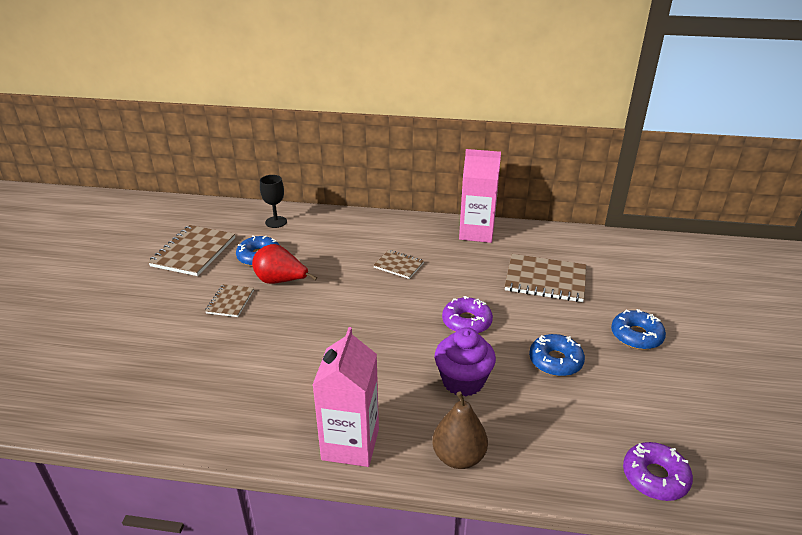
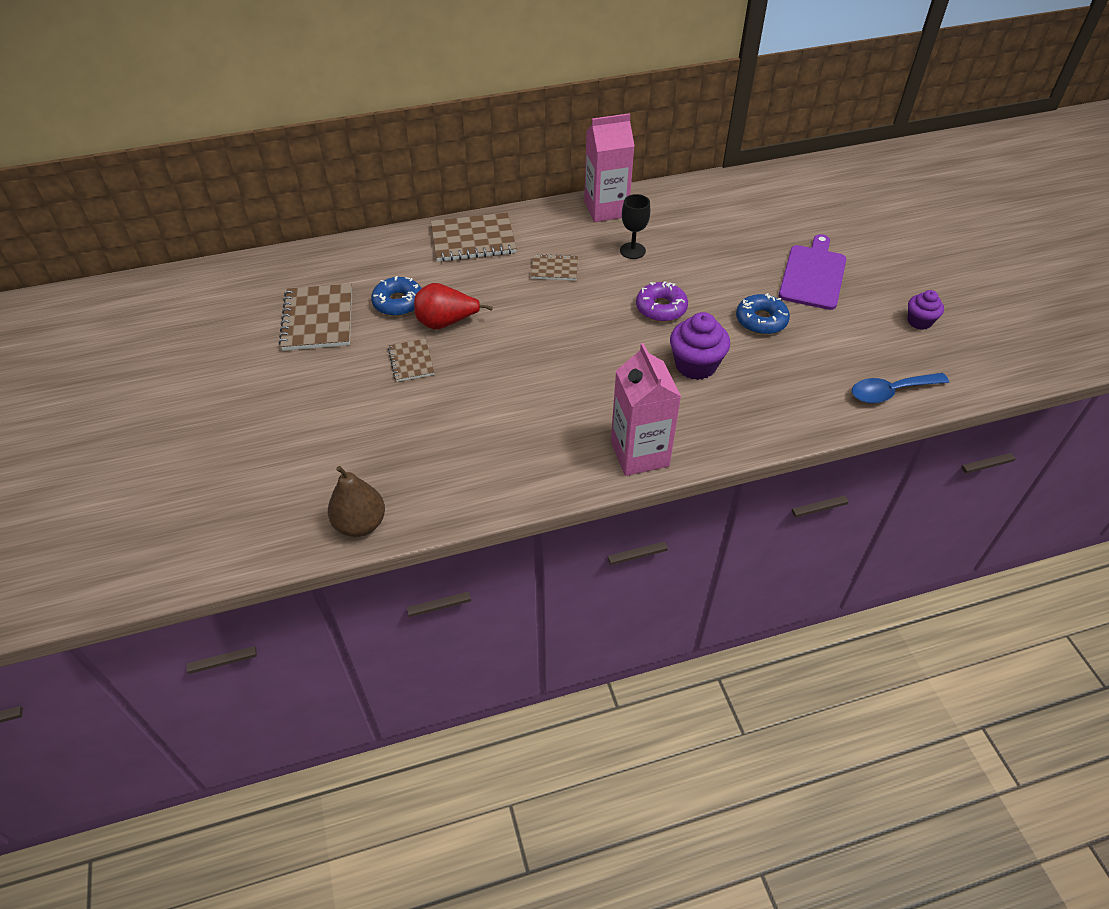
camera: 25 degrees left, 15 degrees up
black goblet [260,175,287,228] -> black goblet moved to [620,194,650,259]
brown pear [432,391,488,469] -> brown pear moved to [328,466,385,537]
brown notebook [505,254,586,302] -> brown notebook moved to [431,213,517,262]
blue donut [611,309,666,350] -> purple cutting board [779,234,846,310]
purple donut [623,442,693,501] -> blue spoon [852,373,949,403]
none -> purple cupcake [908,290,944,330]

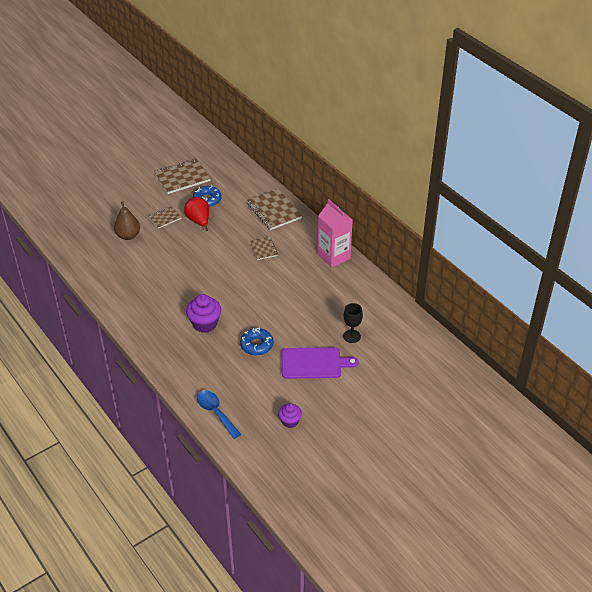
camera: 70 degrees right, 5 degrees down
brown pear [328,466,385,537] -> brown pear moved to [114,202,140,240]
pink carton [611,343,681,476] -> none
black goblet [620,194,650,259] -> black goblet moved to [343,303,363,343]
purple donut [636,281,688,322] -> none

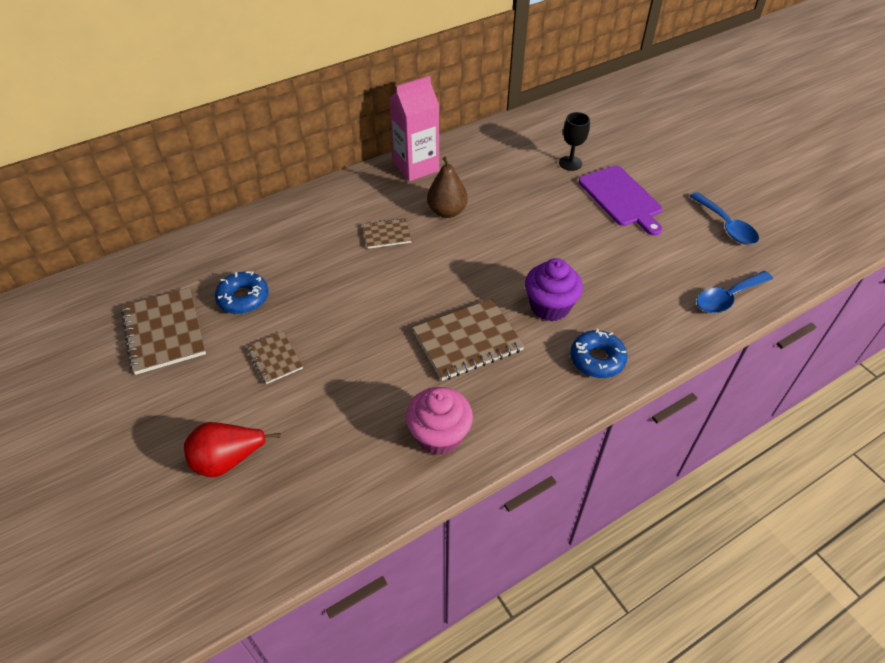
camera: 85 degrees left, 5 degrees up
brown pear [114,202,140,240] -> brown pear moved to [427,157,468,218]
red pear [184,197,209,231] -> red pear moved to [184,422,281,477]
blue donut [240,328,274,356] -> blue donut moved to [570,329,628,378]
brown notebook [247,189,302,230] -> brown notebook moved to [413,299,525,381]
purple cupcake [278,403,302,428] -> blue spoon [690,192,759,245]
purple cutting board [282,347,359,379] -> purple cutting board turned 150 degrees clockwise [579,166,662,236]
none -> pink cupcake [406,387,473,455]

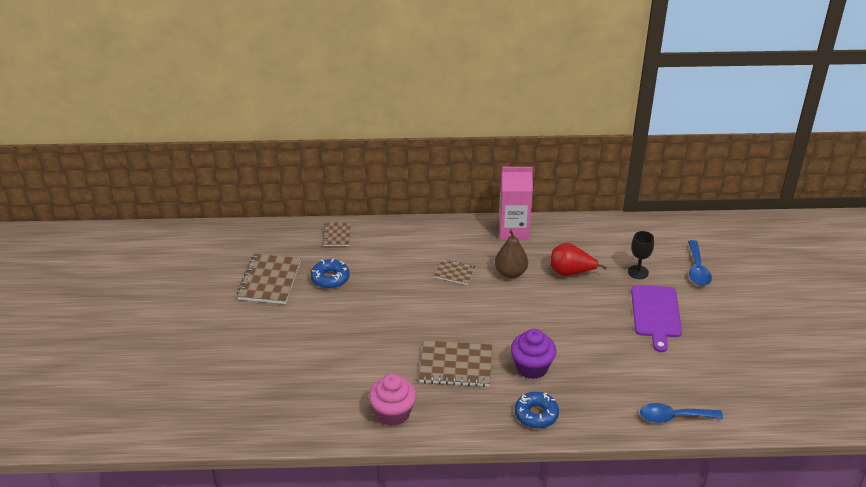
camera: 30 degrees right, 10 degrees down
red pear [184,422,281,477] -> red pear moved to [550,243,607,276]
brown notebook [247,332,303,384] -> brown notebook moved to [322,222,351,246]
blue spoon [690,192,759,245] -> blue spoon moved to [688,240,712,286]

